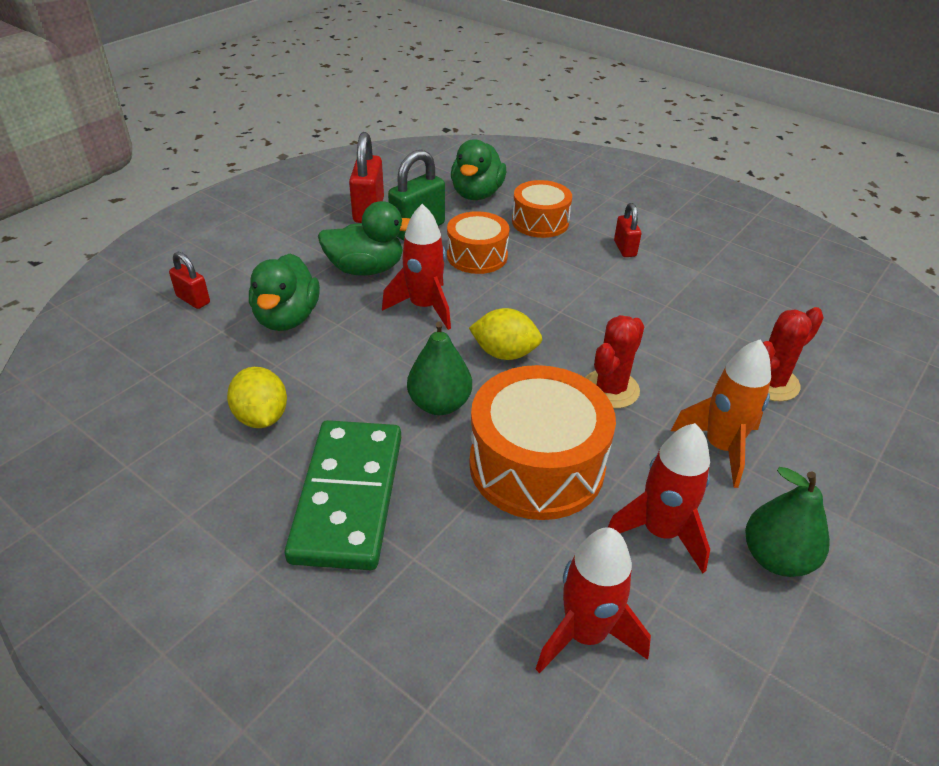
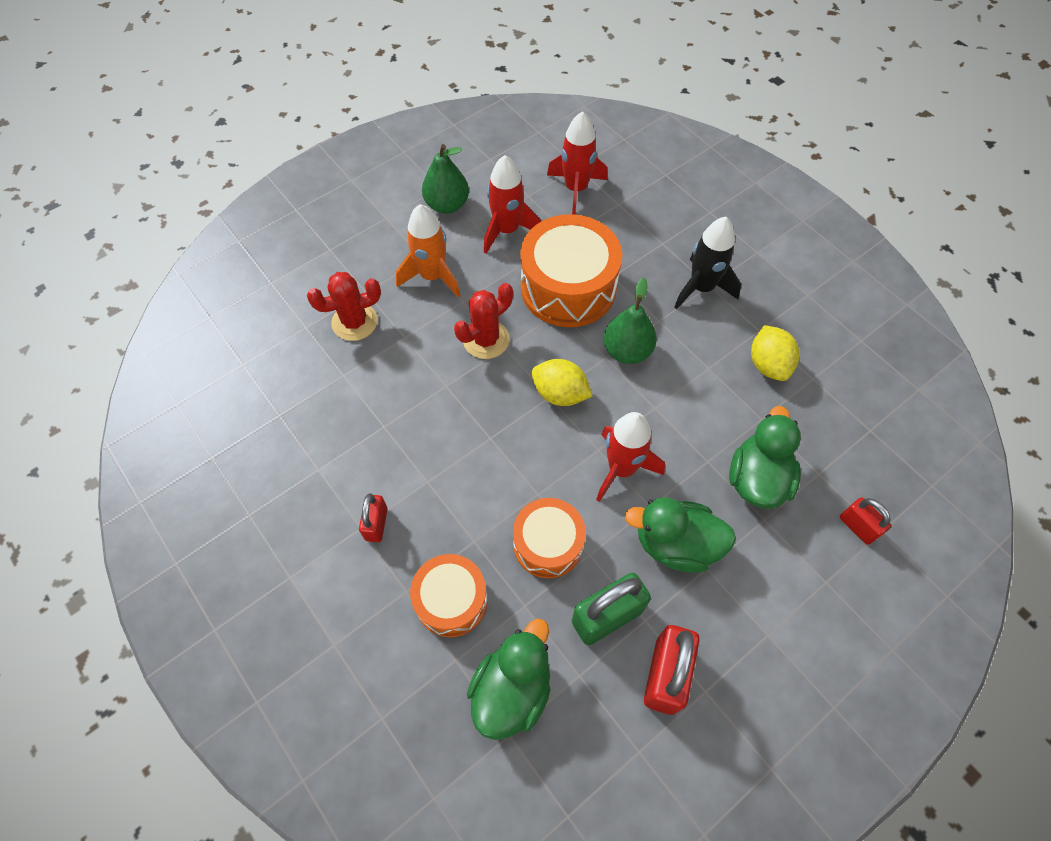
camera: 165 degrees left, 20 degrees up
green domino [285,420,401,570] -> black rocket [674,217,741,309]

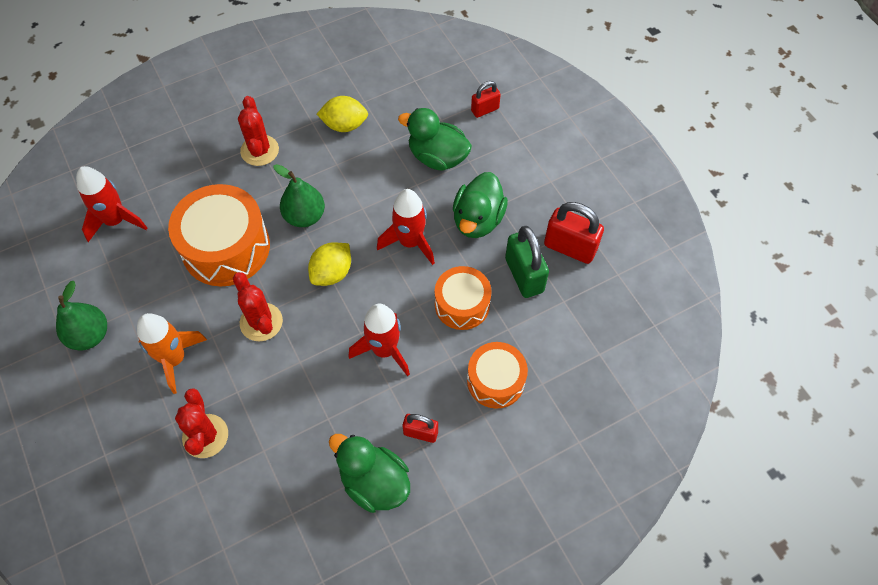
camera: 80 degrees left, 0 degrees up
green duck [467,619,551,740] -> green duck moved to [329,434,410,513]
red rocket [484,155,541,254] -> red rocket moved to [349,304,410,376]
black rocket [674,217,741,309] -> red cactus [238,96,279,166]

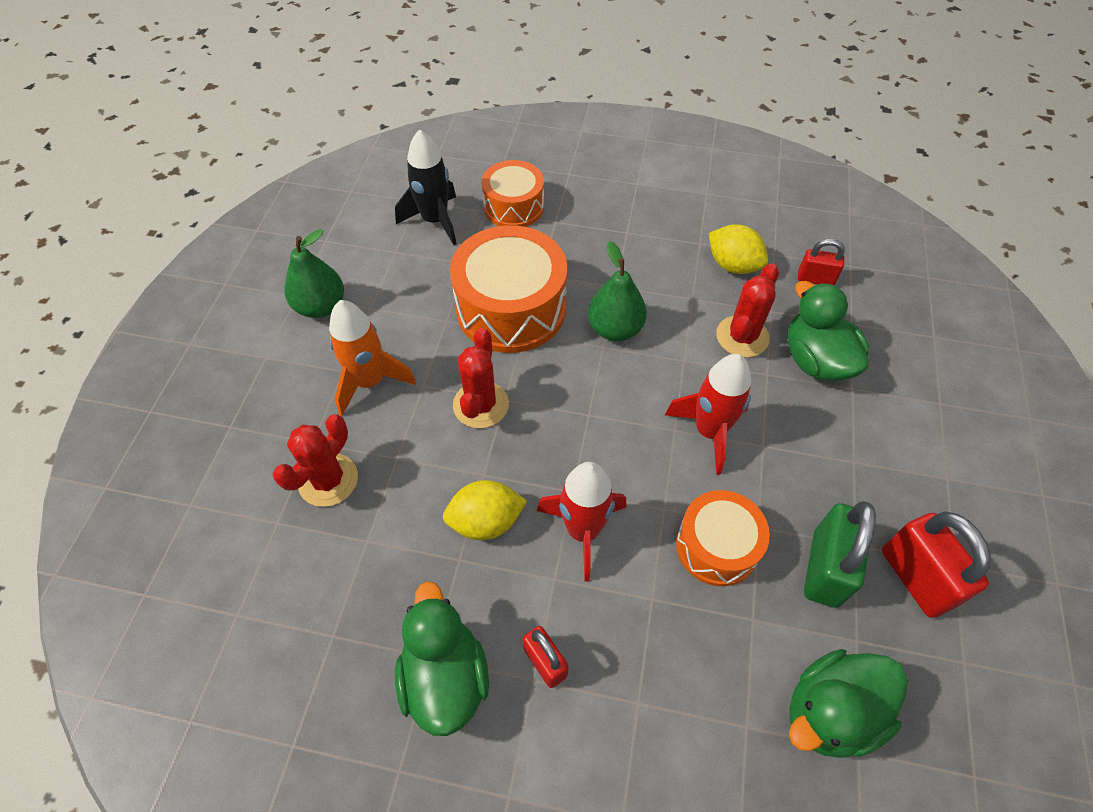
camera: 40 degrees right, 5 degrees down
red rocket [76,166,147,242] -> black rocket [395,129,457,245]
red cactus [238,96,279,166] -> red cactus moved to [716,263,779,358]
yellow lemon [308,242,351,286] -> yellow lemon moved to [443,480,527,540]
green duck [453,172,508,238] -> green duck moved to [789,649,908,758]
orange drum [467,342,528,409] -> orange drum moved to [481,160,544,227]
red padlock [471,81,501,118] -> red padlock moved to [798,239,845,285]

